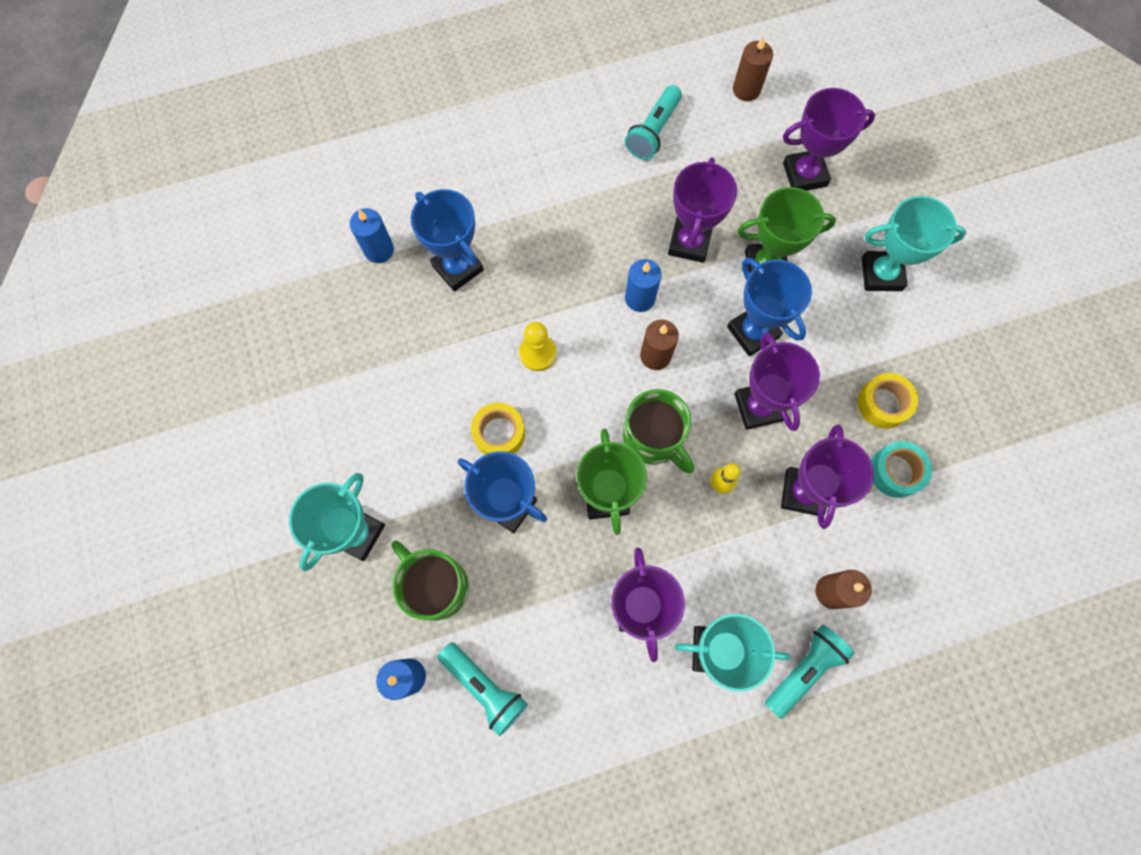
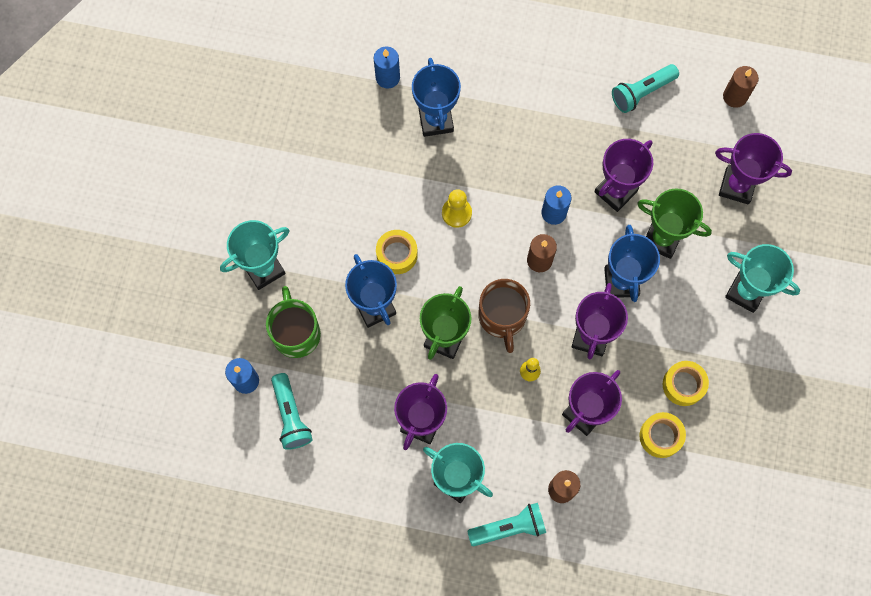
camera: 30 degrees right, 0 degrees up
green mug [623,389,694,473] -> brown mug [478,279,530,353]
turquoise tape [871,441,932,498] -> yellow tape [639,412,686,458]

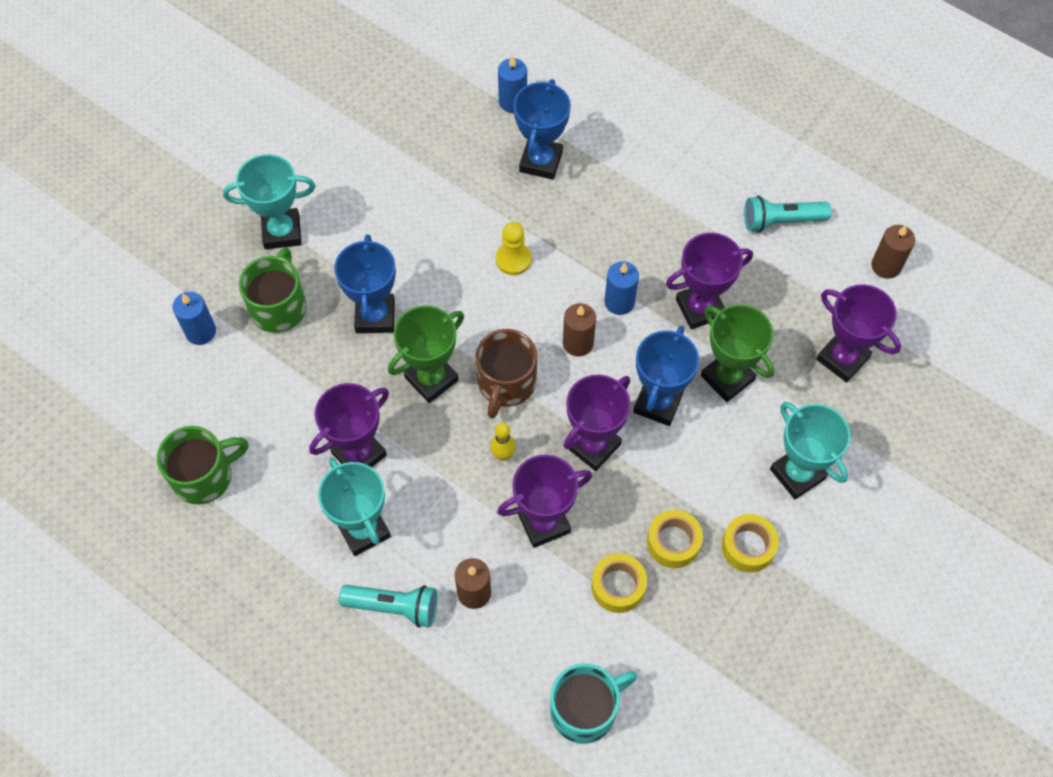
camera: 25 degrees right, 10 degrees down
turquoise flashlight [271,373,313,450] -> none
yellow tape [376,230,418,274] -> yellow tape moved to [722,514,779,573]
none -> green mug [157,426,249,505]
none -> turquoise mug [550,663,637,744]

